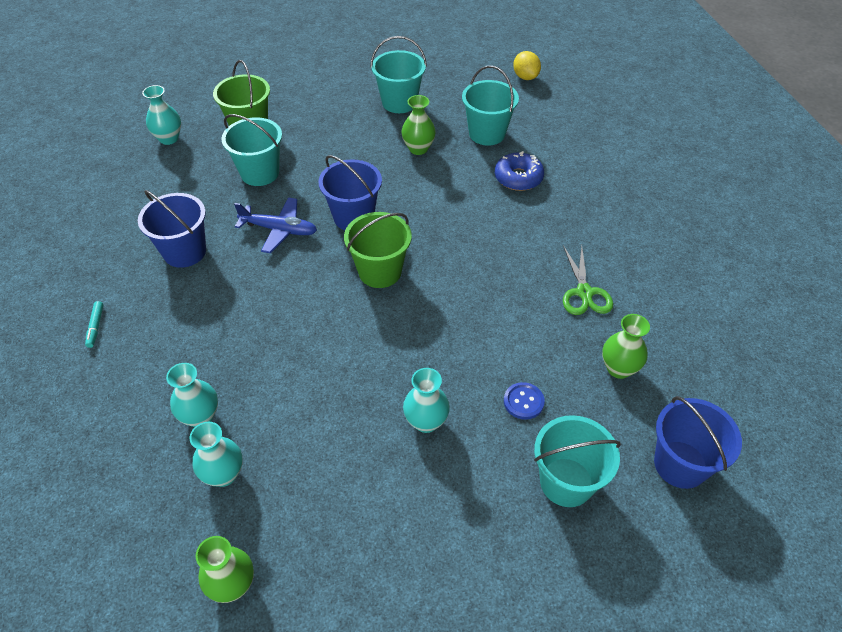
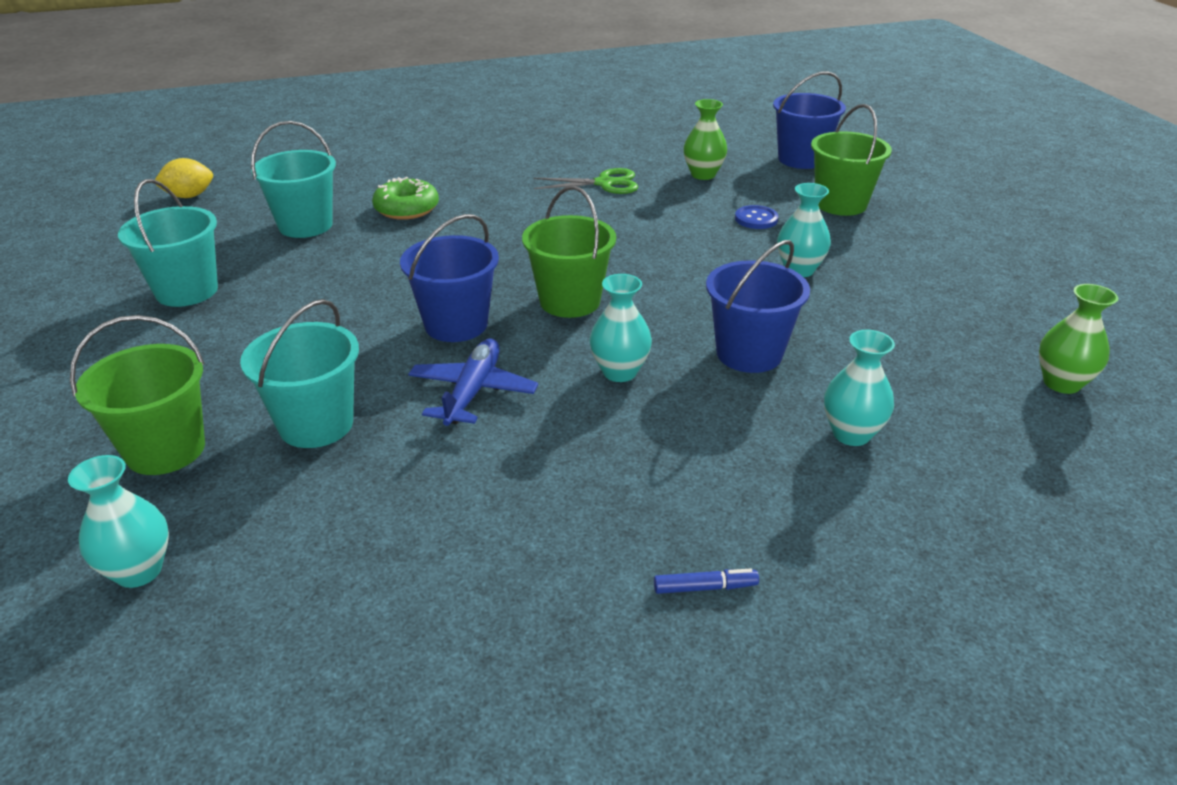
camera: 90 degrees left, 15 degrees down
turquoise marker [85,301,103,348] -> blue marker [654,568,759,594]
blue bucket [138,190,206,268] -> blue bucket moved to [706,240,810,373]
turquoise vase [190,422,243,487] -> turquoise vase moved to [590,274,652,382]
green vase [401,95,436,155] -> none
blue donut [495,151,544,191] -> green donut [372,177,439,220]
turquoise bucket [534,415,621,507] -> green bucket [811,104,892,216]

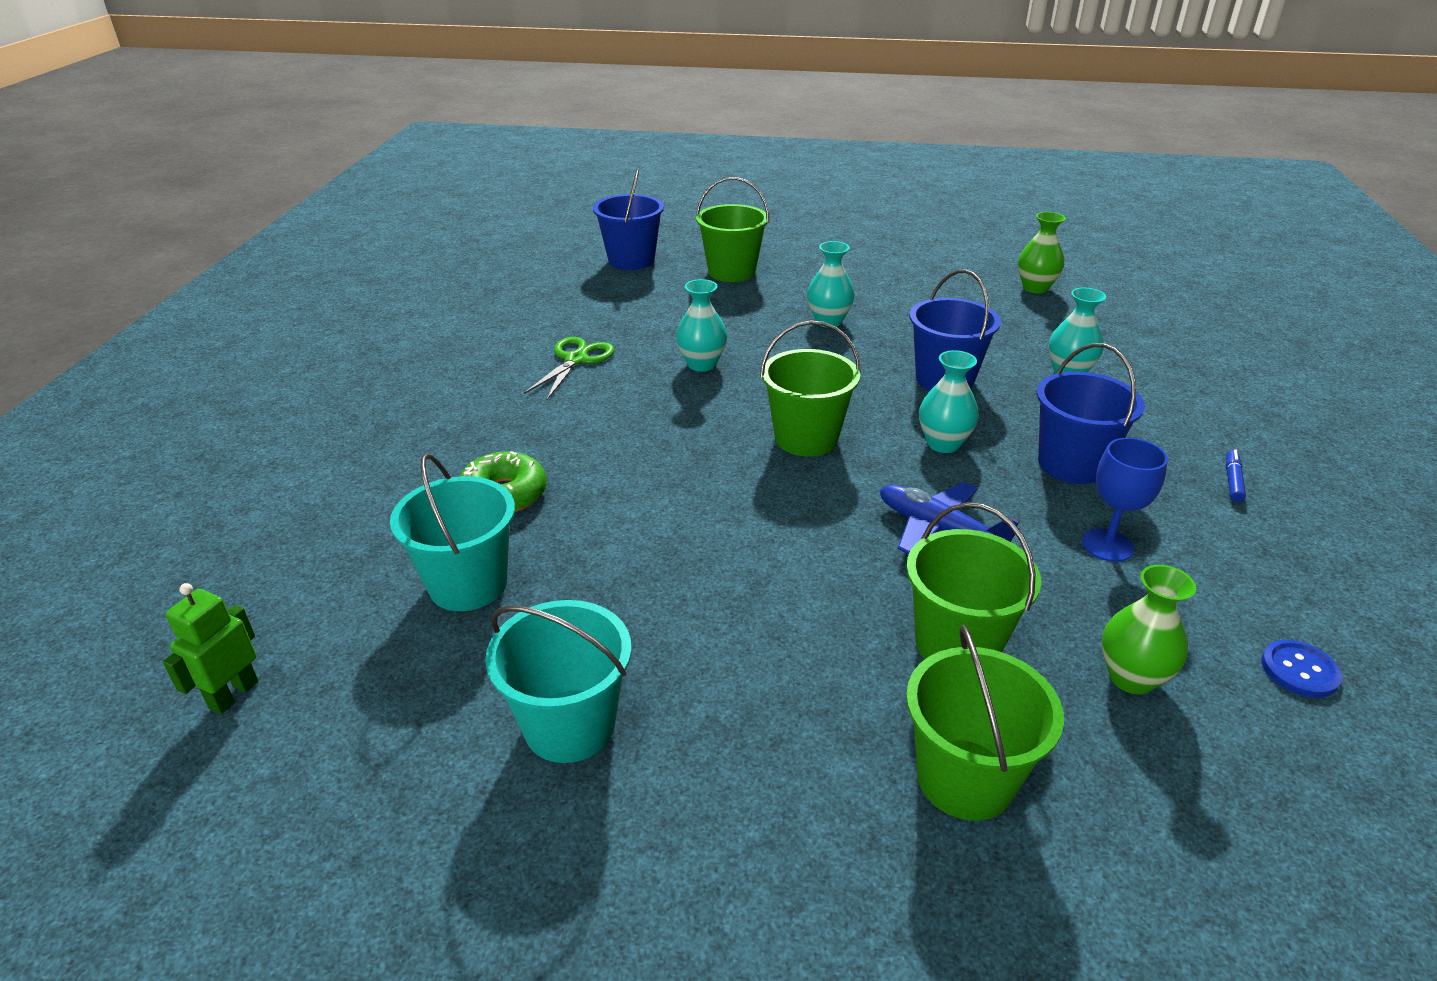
camera: 65 degrees left, 0 degrees up
turquoise vase [68,455,169,588] -> turquoise vase moved to [676,279,727,372]
yellow lemon [155,158,213,198] -> green robot [163,583,259,714]
turquoise bucket [240,299,359,448] -> green bucket [906,502,1041,659]
blue bucket [400,214,499,342] -> blue bucket moved to [1037,343,1145,484]
green vase [684,99,727,180] -> green vase moved to [1102,565,1196,695]
blue button [735,205,779,229] -> blue button moved to [1261,640,1342,698]
none -> blue goblet [1082,438,1168,562]

